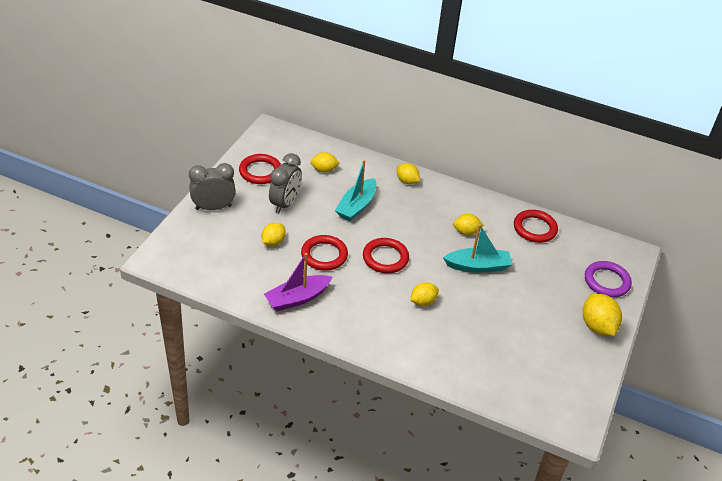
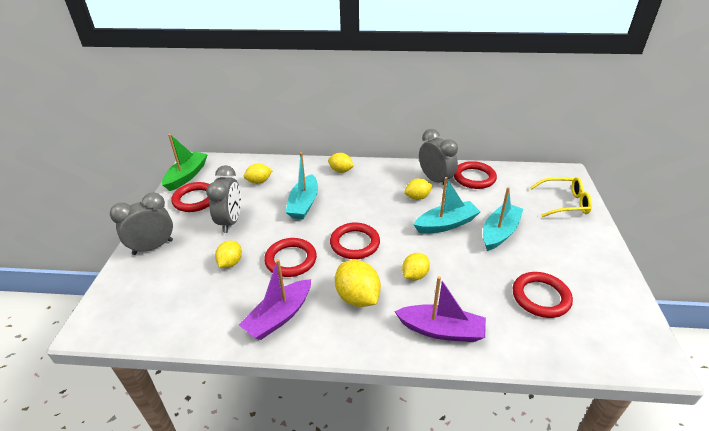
camera: 15 degrees left, 5 degrees down
yellow lemon [583,294,622,336] -> yellow lemon moved to [335,260,381,307]
purple ring [585,261,632,297] -> yellow glasses [530,177,592,217]
none -> green boat [162,134,208,191]
none -> purple boat [394,276,486,342]
none -> grey clock [419,129,458,185]
none -> turquoise boat [483,187,523,251]
none -> red ring [513,272,573,318]

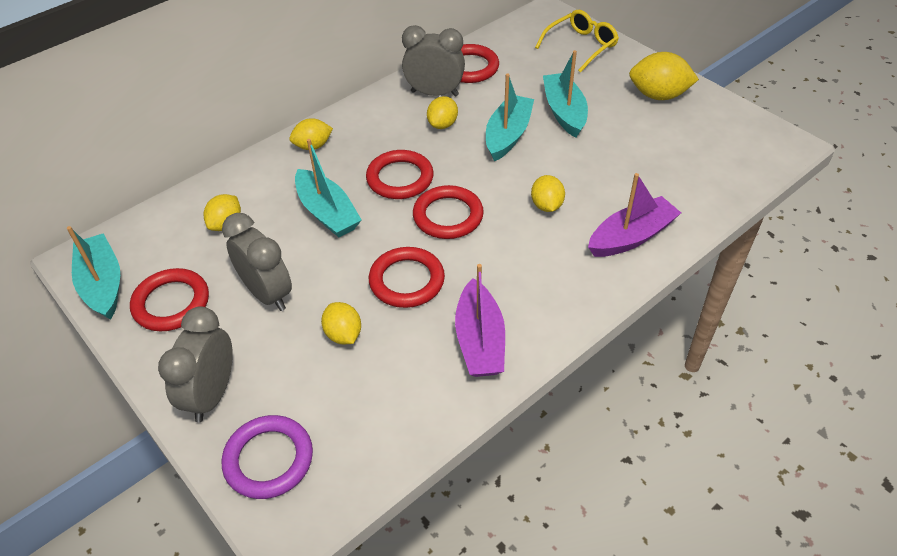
camera: 45 degrees left, 10 degrees up
green boat [162,134,208,191] -> turquoise boat [67,226,120,320]
yellow lemon [335,260,381,307] -> yellow lemon moved to [629,52,699,100]
red ring [513,272,573,318] -> red ring moved to [366,150,434,199]
none -> purple ring [222,415,313,499]

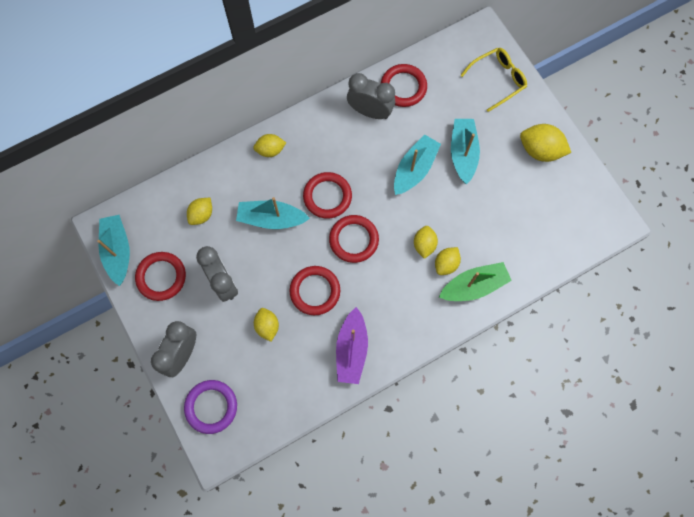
camera: 10 degrees right, 25 degrees up
turquoise boat [295,139,362,237] -> turquoise boat turned 120 degrees clockwise [236,197,310,229]
yellow lemon [427,96,458,129] -> yellow lemon moved to [435,247,461,275]
purple boat [588,173,681,257] -> green boat [439,262,512,301]

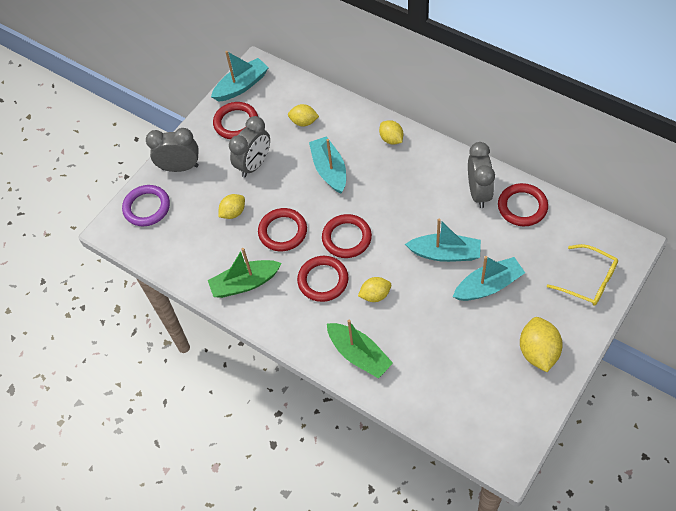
camera: 70 degrees right, 15 degrees down
red ring [303,172,352,219] -> red ring moved to [297,256,348,302]
purple boat [336,307,368,384] -> green boat [208,248,282,298]
yellow lemon [435,247,461,275] -> none

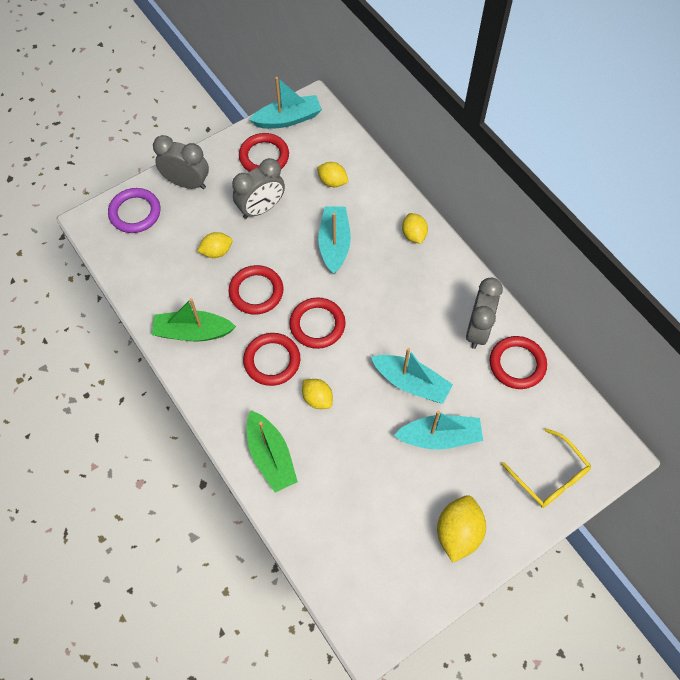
camera: 15 degrees right, 5 degrees up
yellow lemon [358,277,391,302] -> yellow lemon turned 45 degrees clockwise [302,379,333,409]

